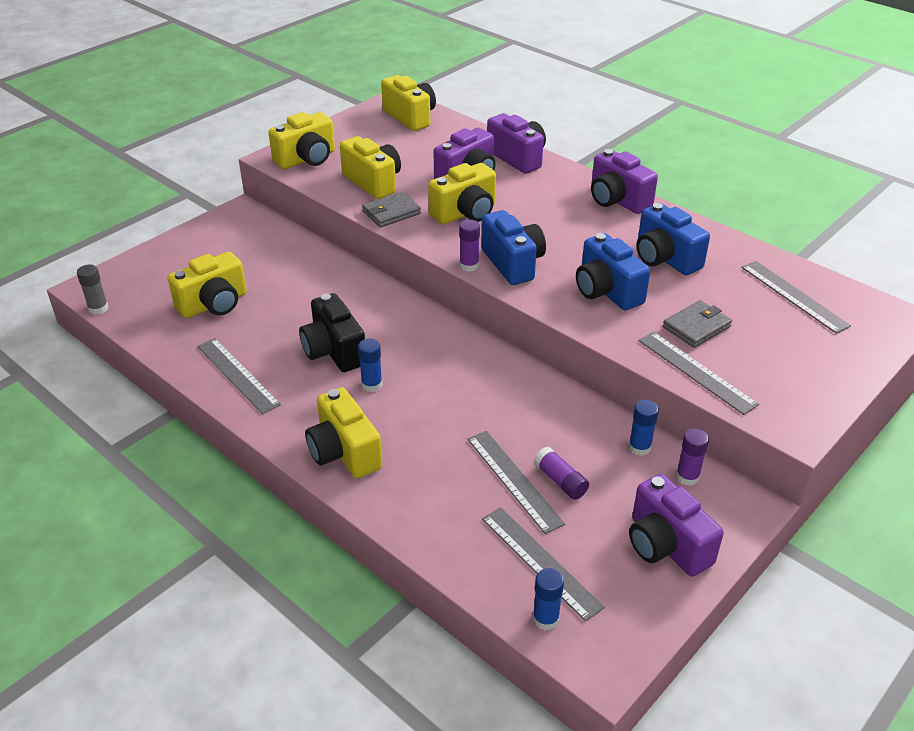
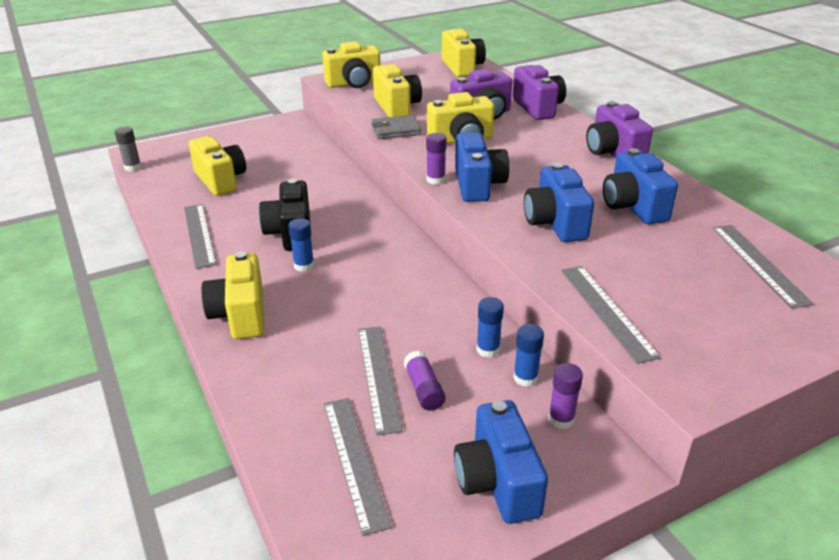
camera: 20 degrees right, 5 degrees down
yellow camera [168,252,247,318] -> yellow camera turned 105 degrees counterclockwise [189,136,246,196]
blue glue stick [533,568,564,630] -> blue glue stick moved to [476,297,504,358]
purple camera [629,474,724,577] -> blue camera [454,400,548,524]
grey wallet [663,300,732,348] -> none

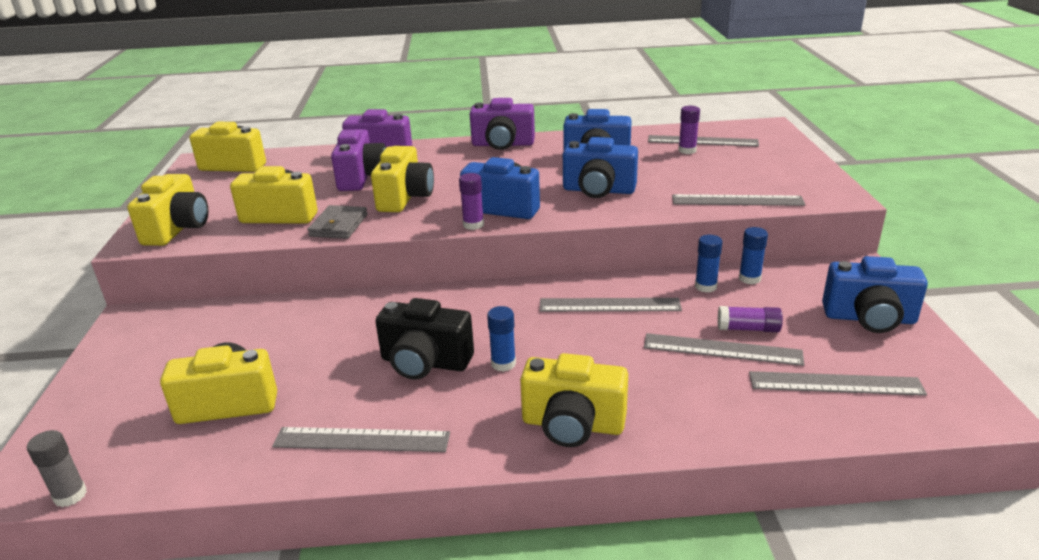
camera: 65 degrees left, 5 degrees down
purple glue stick [548,363,583,429] -> purple glue stick moved to [678,106,700,154]
none -> grey ruler [540,298,682,312]

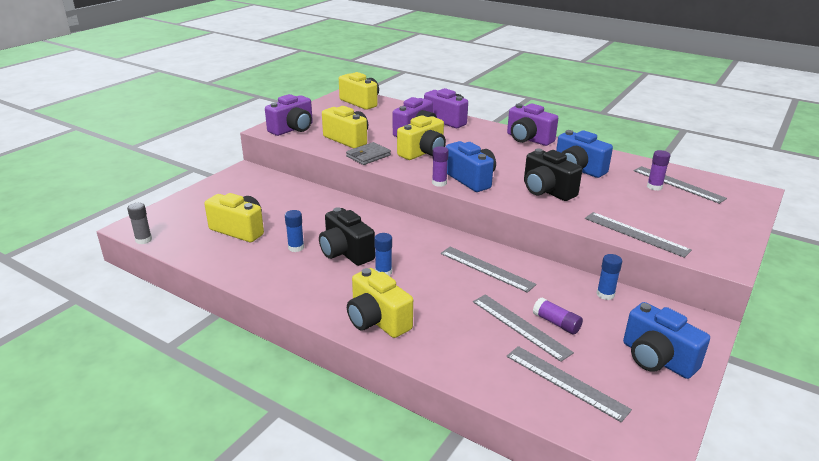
camera: 35 degrees right, 0 degrees up
yellow camera [127,174,208,246] -> purple camera [265,94,313,136]
grey ruler [272,427,450,452] -> none
blue camera [563,137,638,198] -> black camera [524,149,582,201]
blue glue stick [695,235,722,293] -> blue glue stick moved to [285,210,304,252]

